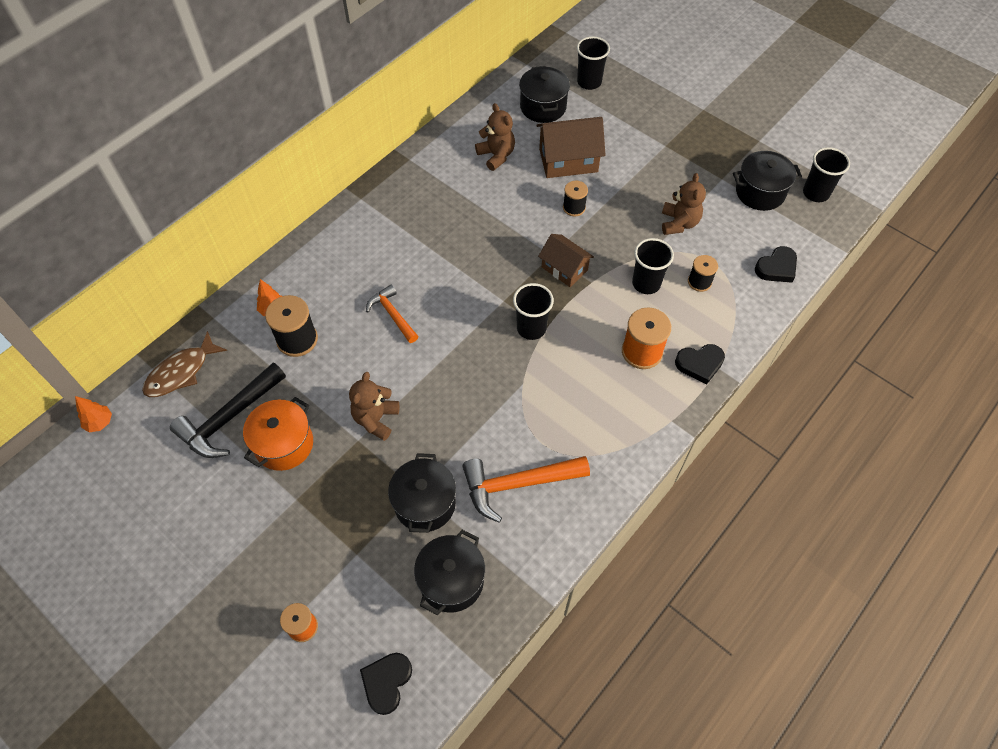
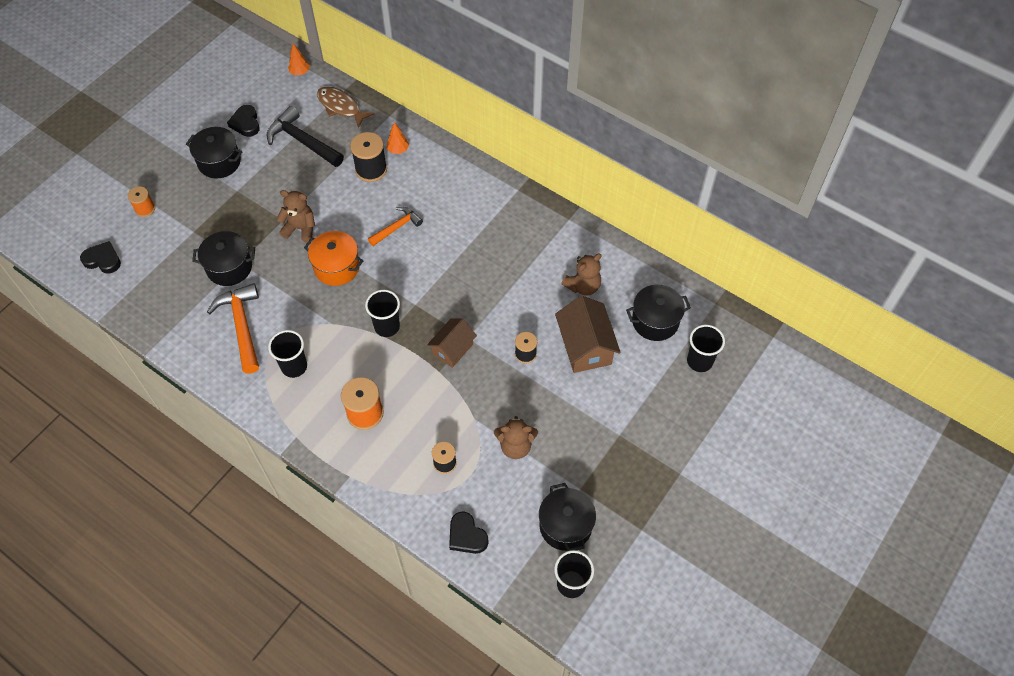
camera: 85 degrees right, 0 degrees up
orange pot [243,397,313,471] -> orange pot moved to [304,231,363,286]
black pot [414,530,485,615] -> black pot moved to [186,127,243,179]
black cup [632,238,674,294] -> black cup moved to [268,330,307,378]
black heart [675,344,725,384] -> black heart moved to [227,105,260,137]

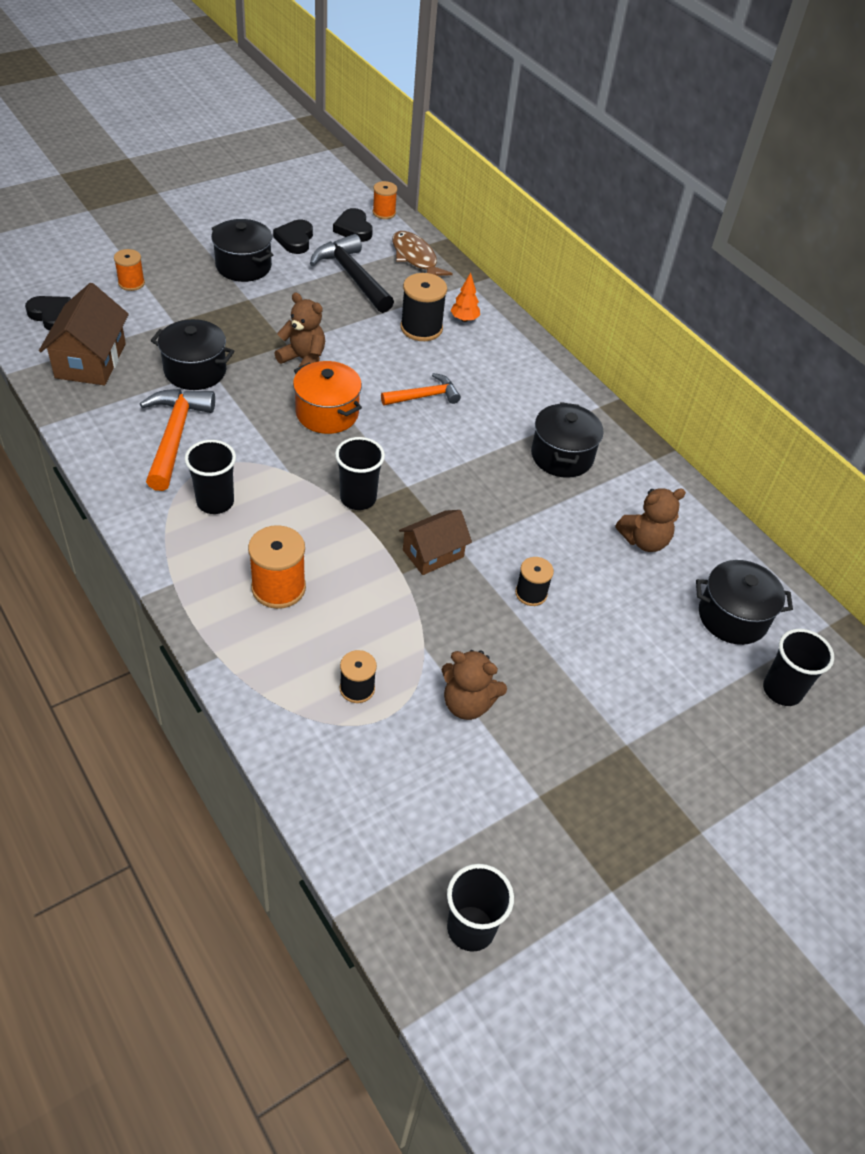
camera: 15 degrees right, 10 degrees down
orange tree [288,44,310,75] -> orange spool [373,181,397,219]
black heart [449,511,489,554] -> black heart moved to [333,208,373,242]
black pot [539,483,596,551] -> black pot moved to [531,402,604,478]
brown house [555,296,621,373] -> brown house moved to [39,283,129,385]

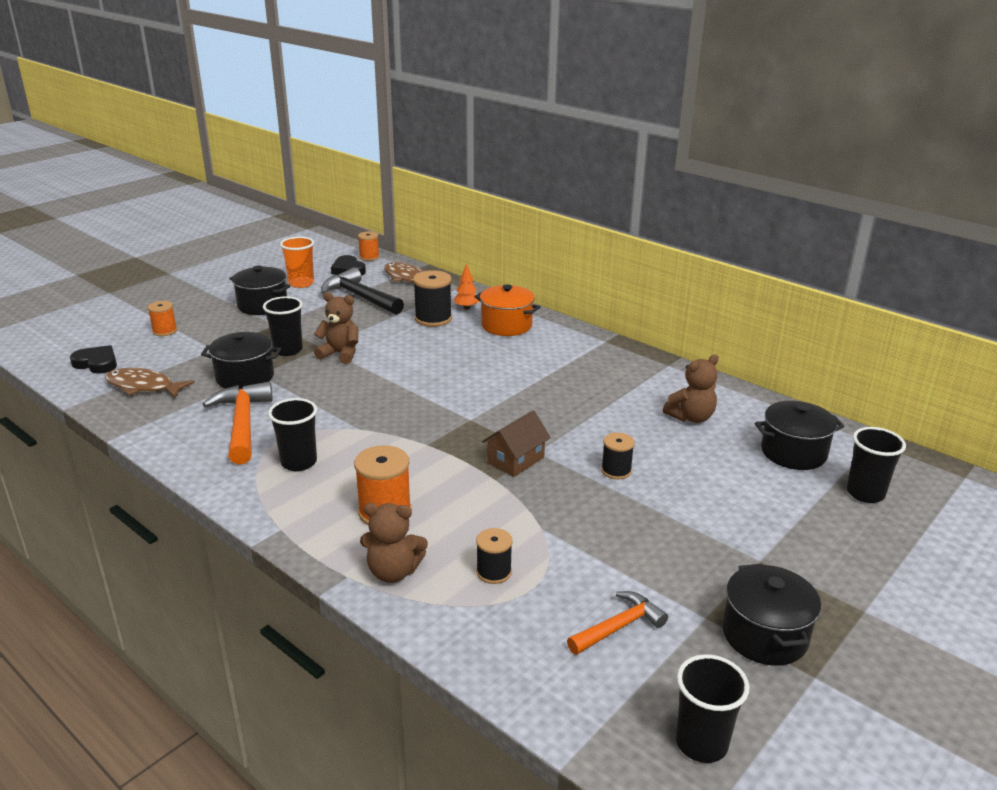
camera: 10 degrees left, 20 degrees down
brown house [39,283,129,385] -> brown fish [105,368,195,398]
black heart [273,220,313,254] -> orange cup [280,237,314,288]
orange pot [293,361,362,434] -> orange pot moved to [475,284,540,336]
black cup [335,437,385,510] -> black cup moved to [263,296,303,356]
orange hammer [381,373,461,405] -> orange hammer moved to [567,591,668,655]
brown teddy bear [442,650,507,720] -> brown teddy bear moved to [360,503,428,583]
black pot [531,402,604,478] -> black pot moved to [722,564,821,666]

